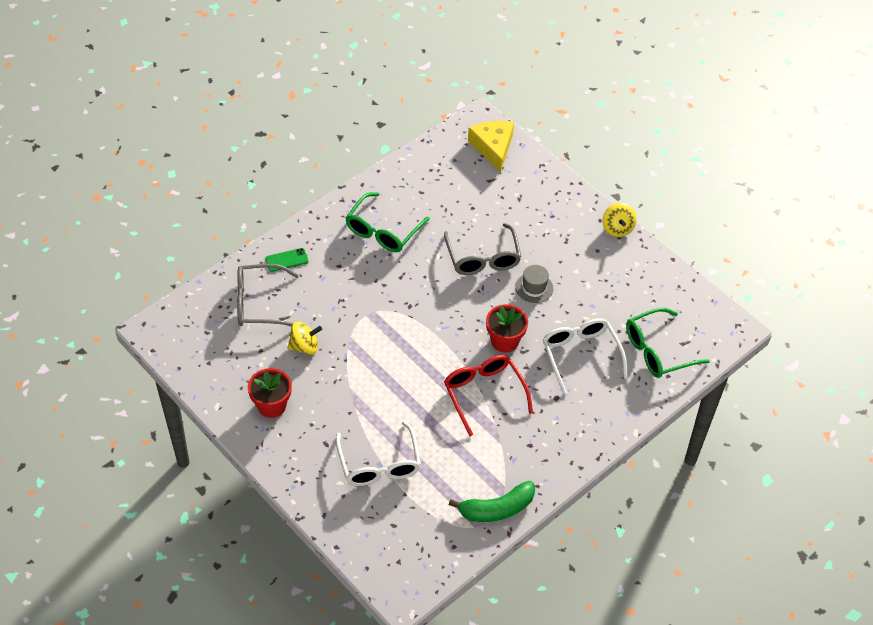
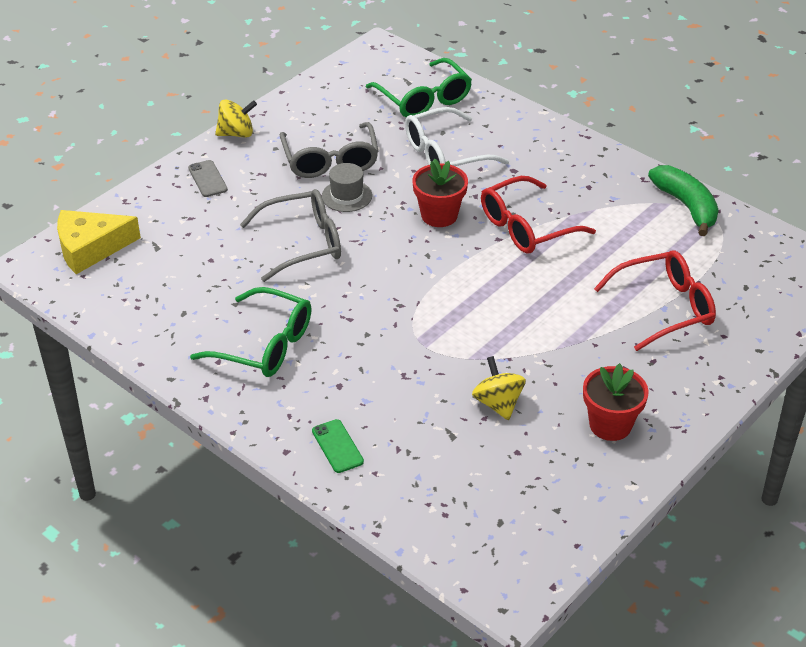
camera: 95 degrees left, 10 degrees down
grey glasses [237,264,299,327] -> grey glasses moved to [280,122,378,178]
white glasses [336,421,421,486] -> red glasses [594,250,716,351]
none -> grey phone [188,160,228,197]

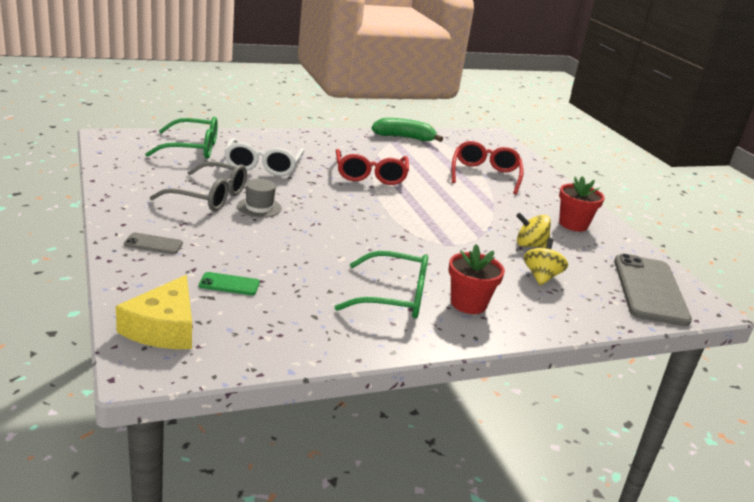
camera: 65 degrees left, 15 degrees down
green glasses [190,287,311,377] -> green glasses turned 45 degrees clockwise [335,251,428,319]
yellow spinning top [215,100,257,137] -> yellow spinning top moved to [524,238,568,286]
grey glasses [240,189,341,282] -> none
green phone [312,419,364,473] -> green phone moved to [199,272,260,295]
red flower pot [412,159,468,227] -> red flower pot moved to [448,244,505,314]
none -> grey phone [614,254,692,326]

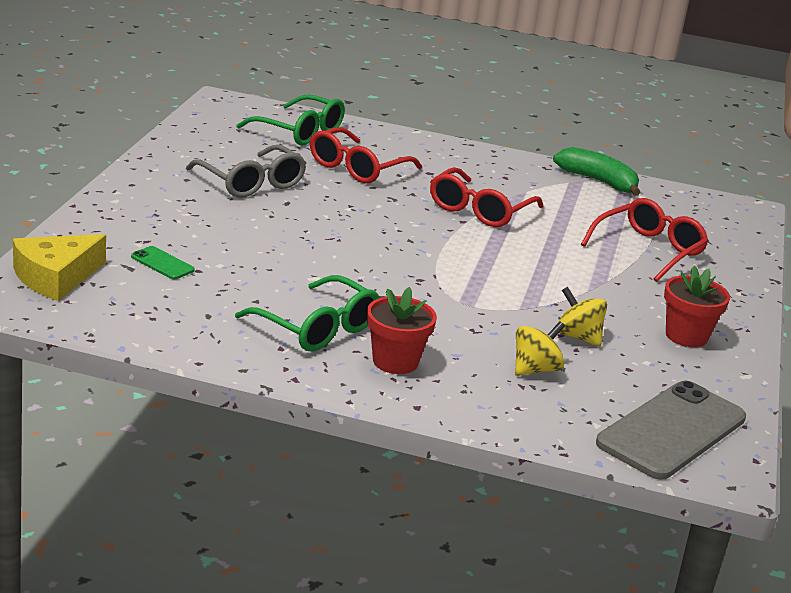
camera: 35 degrees right, 0 degrees up
grey phone [124,233,183,254] -> none
white glasses [224,138,304,176] -> red glasses [310,127,422,183]
grey hat [237,179,282,218] -> none

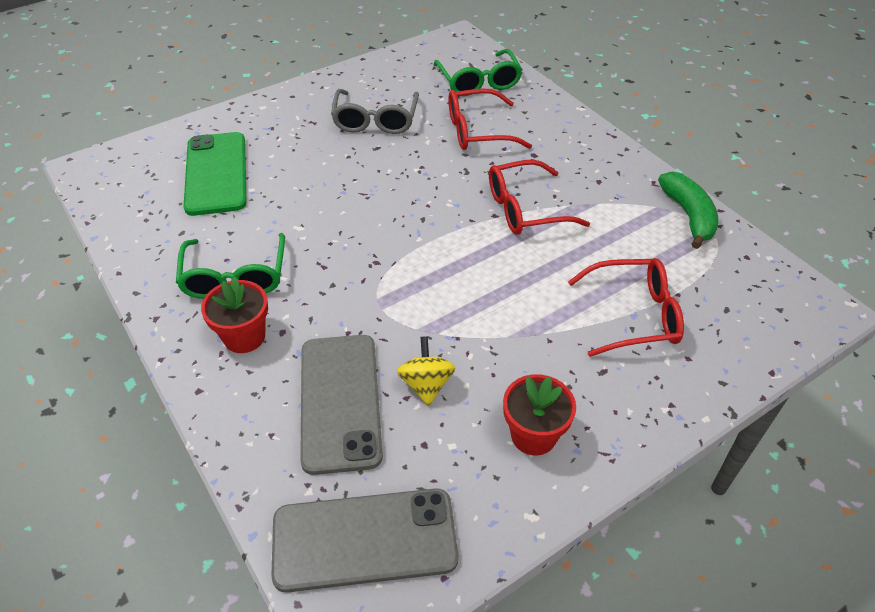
camera: 45 degrees right, 20 degrees up
yellow cheese [13,234,106,301] -> none
green phone [131,246,195,279] -> green phone [183,132,246,216], size x2.34
yellow spinning top [515,321,565,376] -> grey phone [300,335,383,475]

